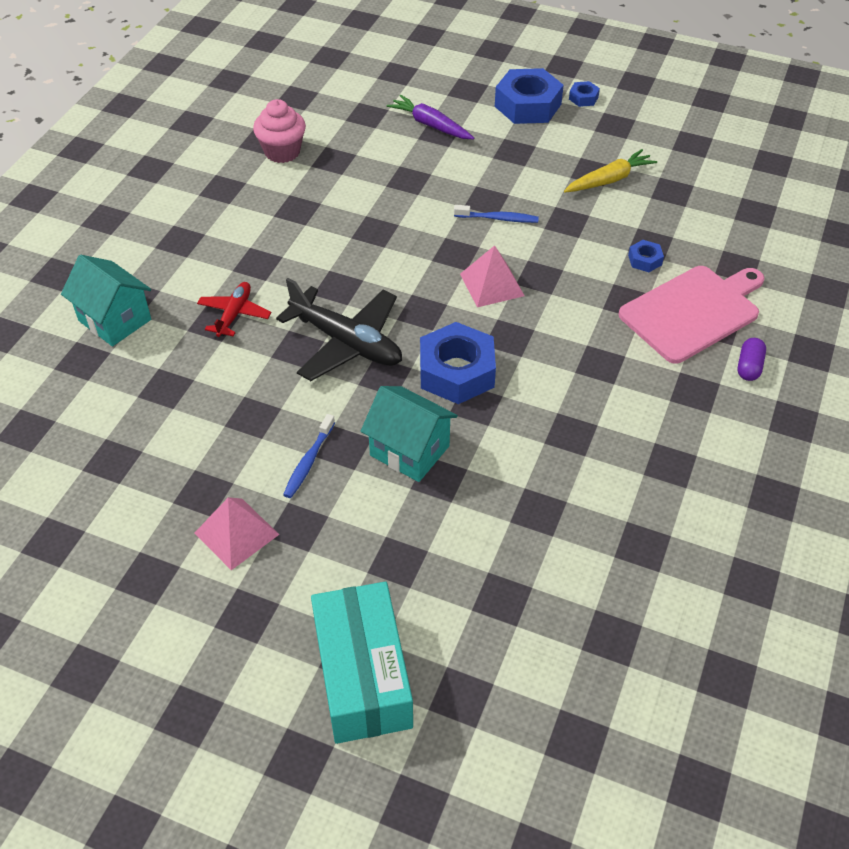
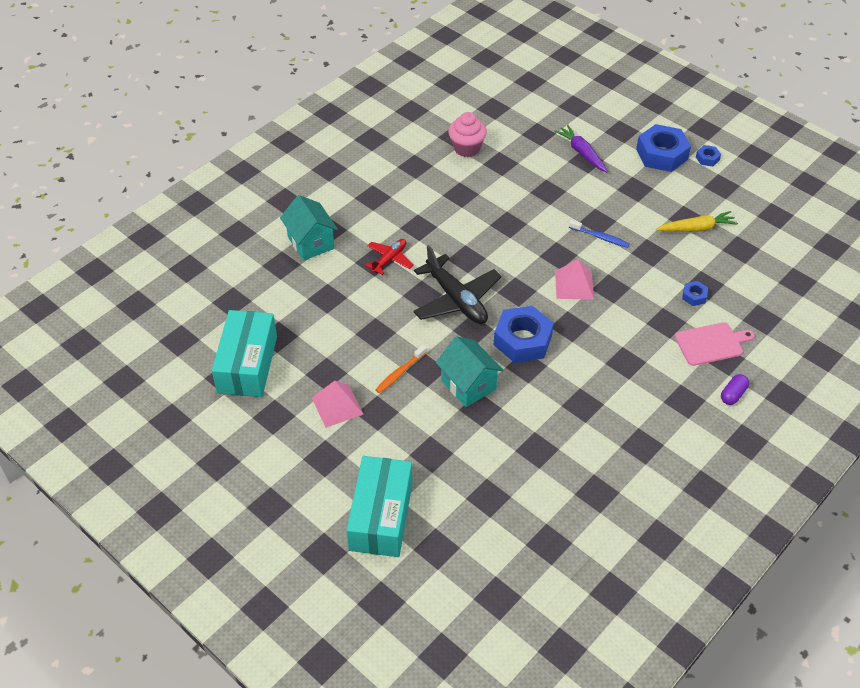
camera: 20 degrees right, 0 degrees up
blue toothbrush [283,414,335,498] -> orange toothbrush [375,345,427,393]
pink cutting board [619,266,765,364] -> pink cutting board [675,322,755,366], size x0.65
none -> turquoise box [212,310,277,397]

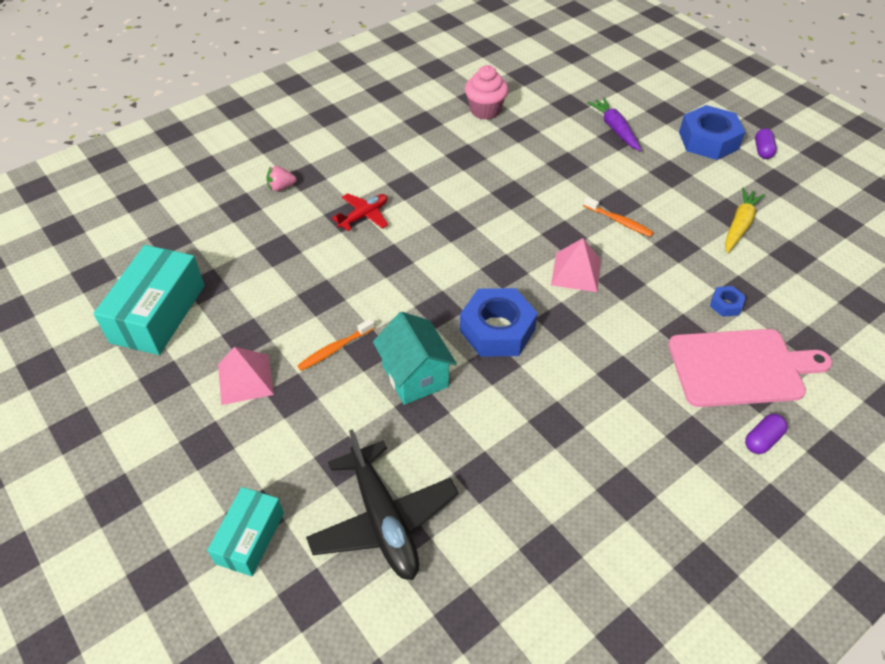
camera: 10 degrees right, 0 degrees up
turquoise house [280,195,338,261] -> pink strawberry [267,166,297,191]
turquoise box [347,456,413,557] -> turquoise box [207,487,284,576], size x0.60
black plane [413,245,501,324] -> black plane moved to [306,429,458,580]
blue toothbrush [569,220,630,248] -> orange toothbrush [583,197,654,237]
yellow carrot [656,211,738,232] -> yellow carrot turned 60 degrees counterclockwise [725,187,765,253]
pink cutting board [675,322,755,366] -> pink cutting board [668,329,832,407], size x1.54
blue nut [696,145,721,166] -> purple capsule [755,128,777,159]

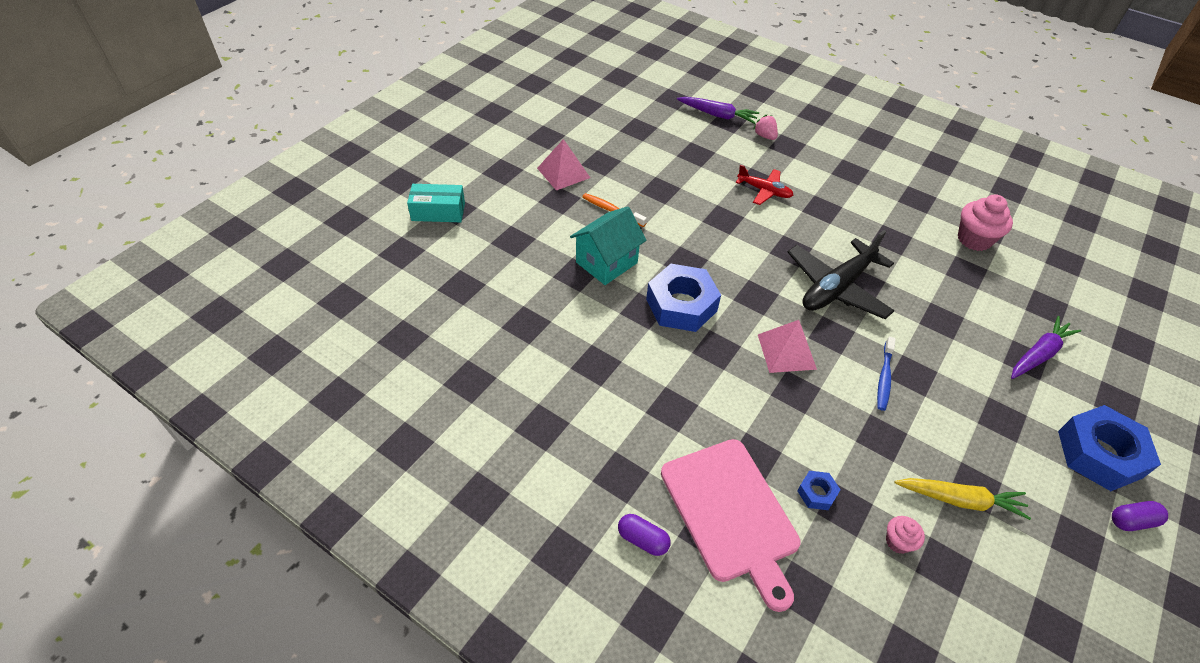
camera: 70 degrees right, 0 degrees up
turquoise box [93,245,205,355] -> none
black plane [306,429,458,580] -> black plane moved to [787,230,895,319]
orange toothbrush [583,197,654,237] -> blue toothbrush [877,337,896,411]
none -> purple carrot [677,97,759,124]
none -> pink cupcake [886,516,925,554]

